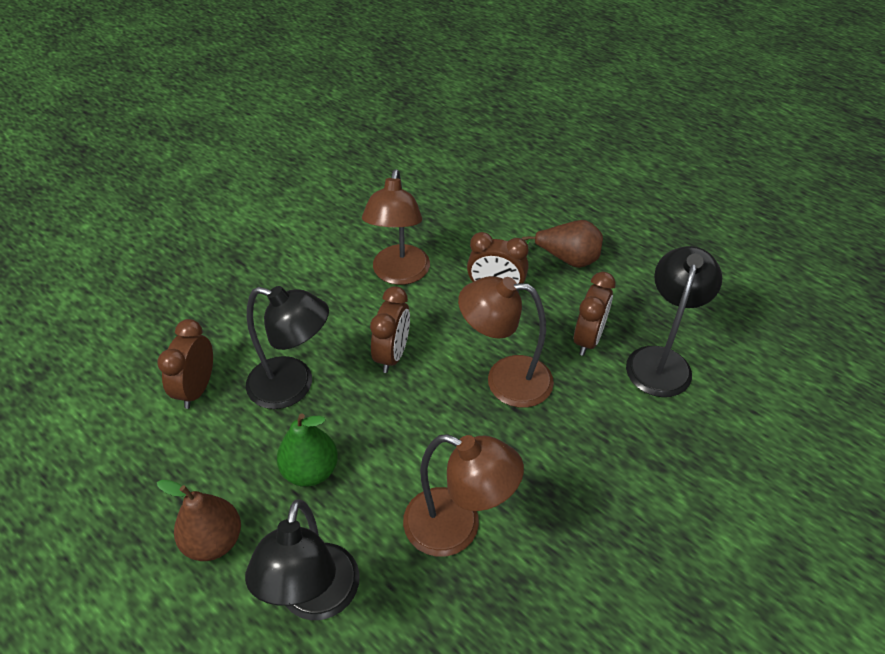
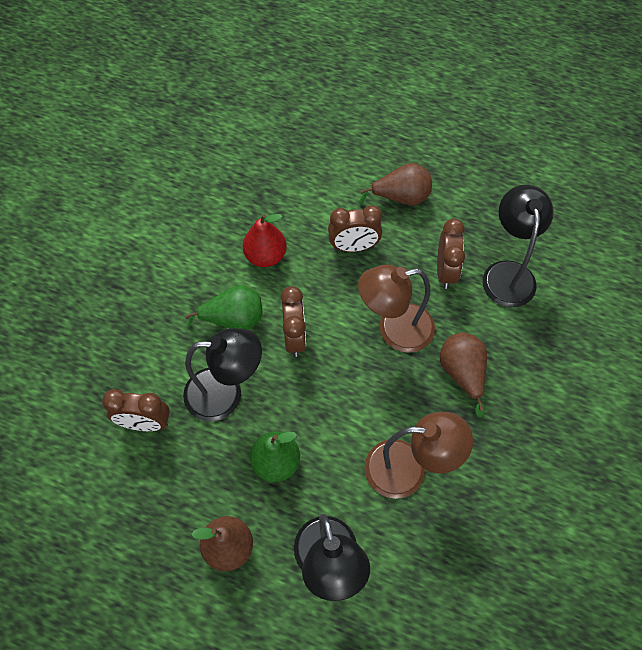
camera: 20 degrees left, 15 degrees up
brown clock [157,319,213,409] -> brown clock turned 75 degrees counterclockwise [102,389,170,431]
brown lamp [362,169,430,285] -> red pear [243,214,287,267]
none -> green pear [185,285,263,330]
none -> brown pear [440,332,487,417]

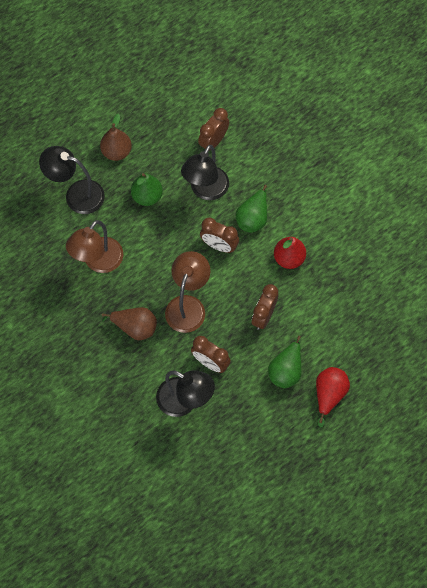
camera: 120 degrees right, 5 degrees up
brown pear [359,163,432,206] -> green pear [268,336,301,388]
none -> red pear [316,367,350,427]

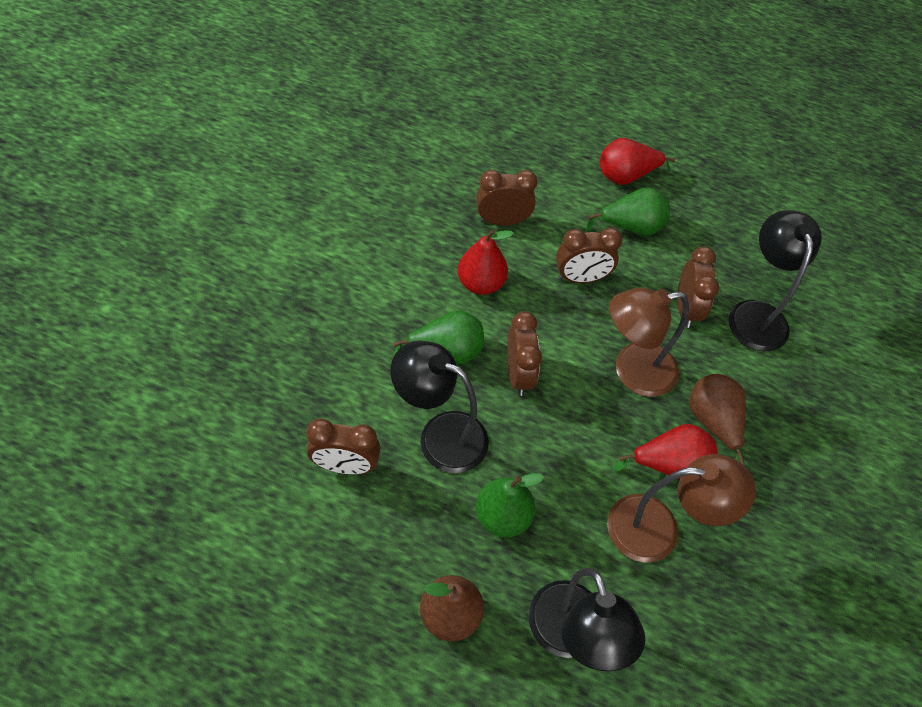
camera: 125 degrees left, 10 degrees down
black lamp [181,145,229,200] -> black lamp turned 150 degrees counterclockwise [391,341,489,473]
none -> brown clock [476,170,537,226]
none -> red pear [614,424,718,479]

